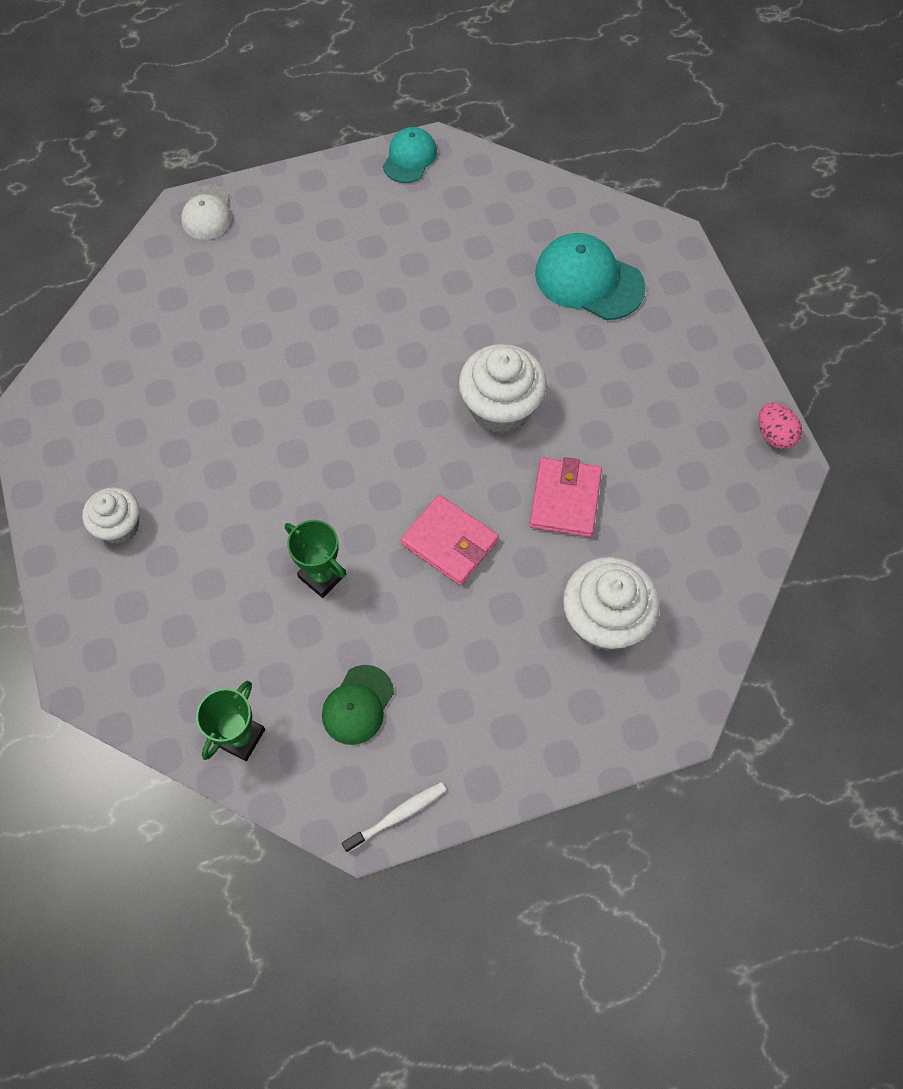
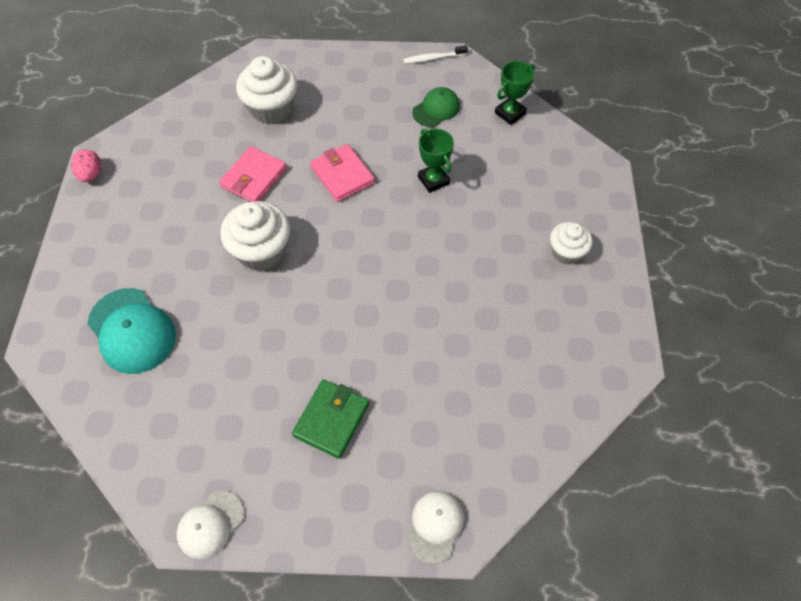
camera: 160 degrees left, 5 degrees down
turquoise cap [383,127,437,183] -> white cap [177,491,244,559]
none -> green wallet [292,379,369,459]

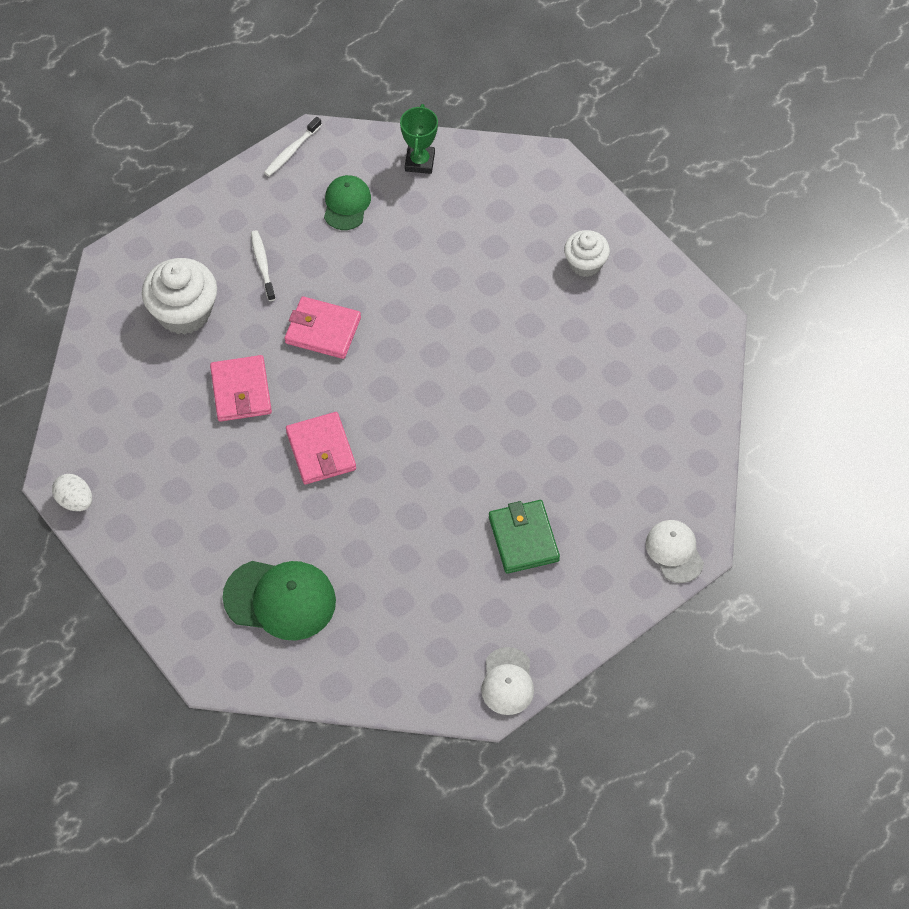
camera: 40 degrees left, 0 degrees up
pink egg [71,149,101,182] -> white egg [52,474,92,511]
turquoise cap [87,288,176,374] -> green cap [223,561,336,640]
white cupcake [220,201,290,271] -> pink wallet [286,412,356,484]
green trophy [418,129,454,193] -> none
none -> white toothbrush [251,230,276,301]

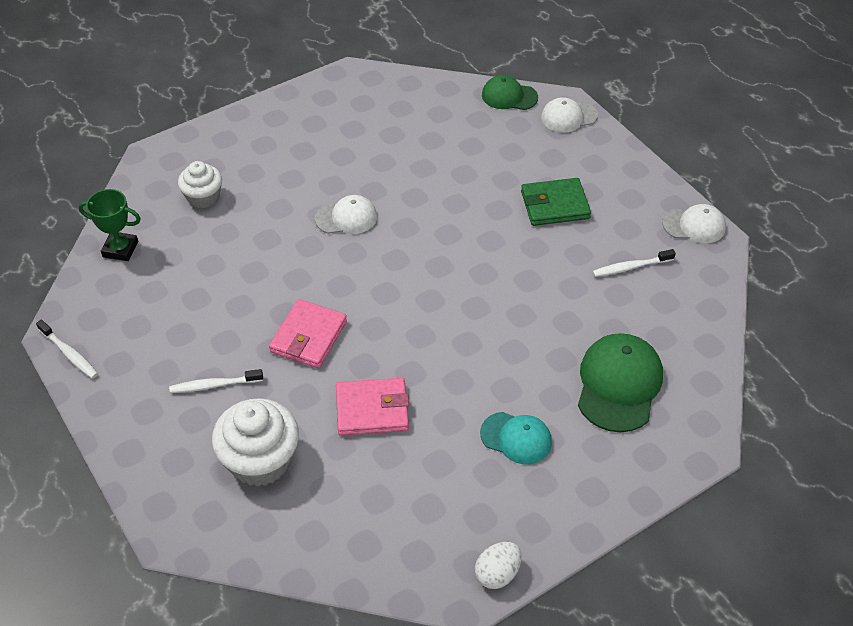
camera: 85 degrees left, 10 degrees down
pink wallet [286,412,356,484] -> none
green cap [324,175,371,230] -> green cap moved to [482,75,538,110]
white cupcake [564,230,610,277] -> white cupcake moved to [178,161,222,208]
none -> white cap [315,195,377,234]
none -> turquoise cap [480,412,552,464]
none -> white toothbrush [592,249,676,277]

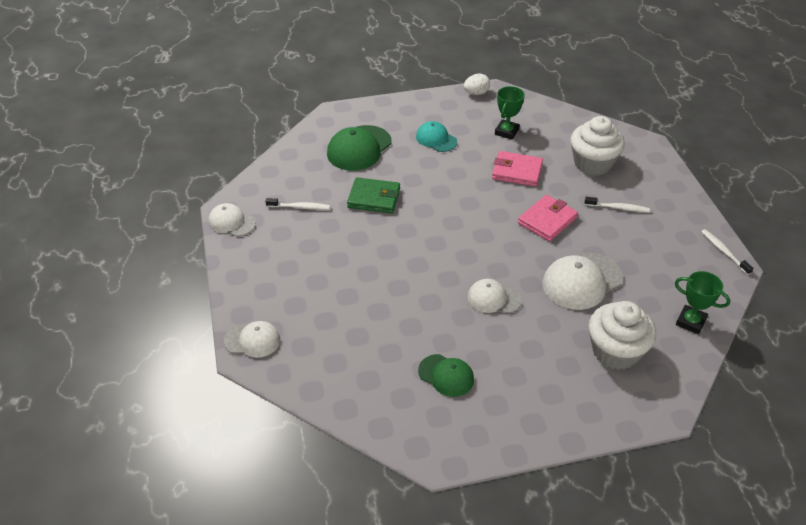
camera: 160 degrees left, 5 degrees down
white cupcake [178,161,222,208] -> white cupcake [589,301,656,370], size x1.61
green cap [482,75,538,110] -> green cap moved to [418,354,474,397]
green wallet [521,178,591,226] -> green wallet moved to [347,177,400,213]
none -> green trophy [495,86,525,140]
none -> white cap [542,253,623,310]

